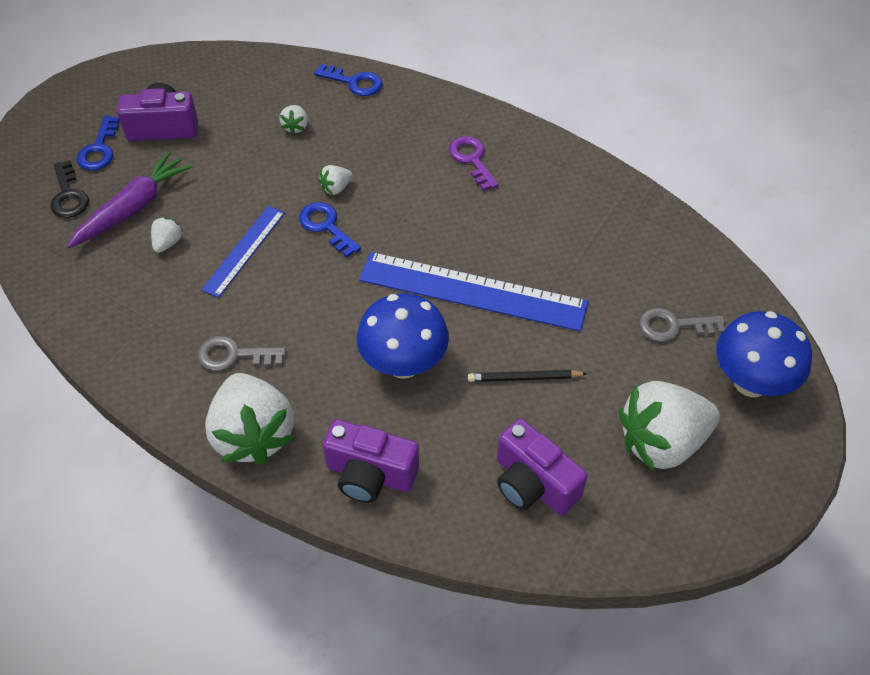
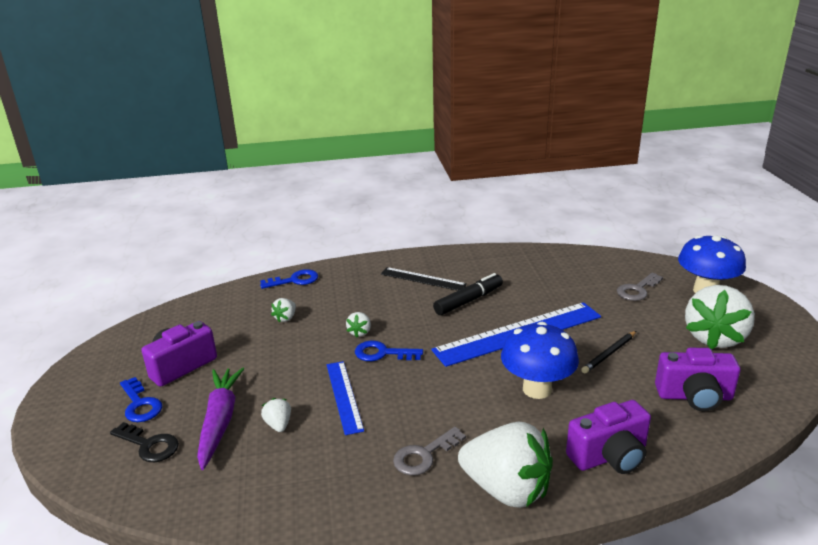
camera: 40 degrees left, 25 degrees down
white strawberry [279,105,308,135] -> white strawberry turned 60 degrees clockwise [271,298,296,323]
purple key [449,136,499,191] -> black ruler [381,267,467,291]
none -> black marker [433,273,503,315]

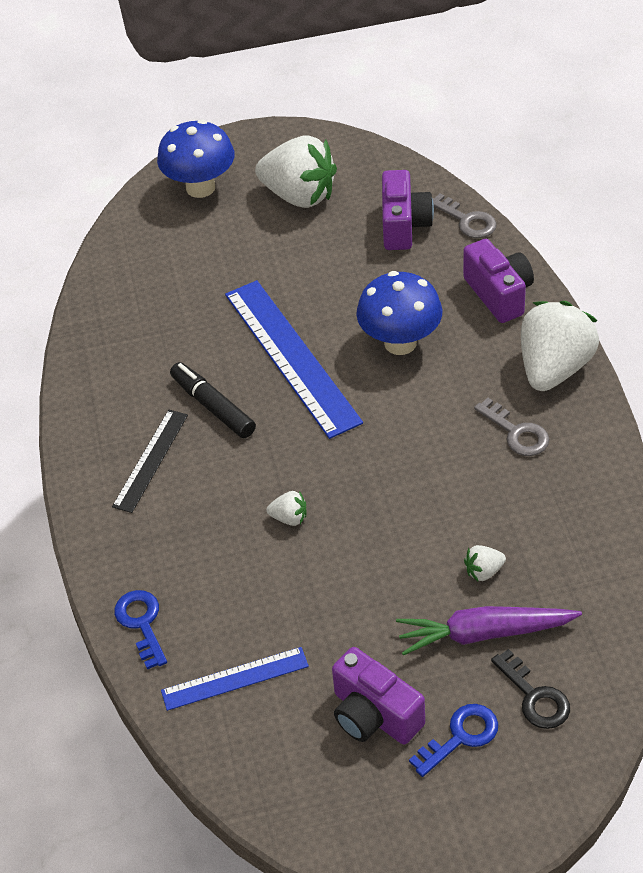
camera: 90 degrees left, 20 degrees up
black key [110,422,179,462] -> black key turned 120 degrees clockwise [491,649,570,729]
white strawberry [271,298,296,323] -> none
blue ruler [327,361,364,435] -> blue ruler moved to [161,647,309,711]
blue key [355,341,423,361] -> none
black pencil [581,331,636,373] -> none
grey key [617,273,663,301] -> grey key moved to [432,194,497,238]

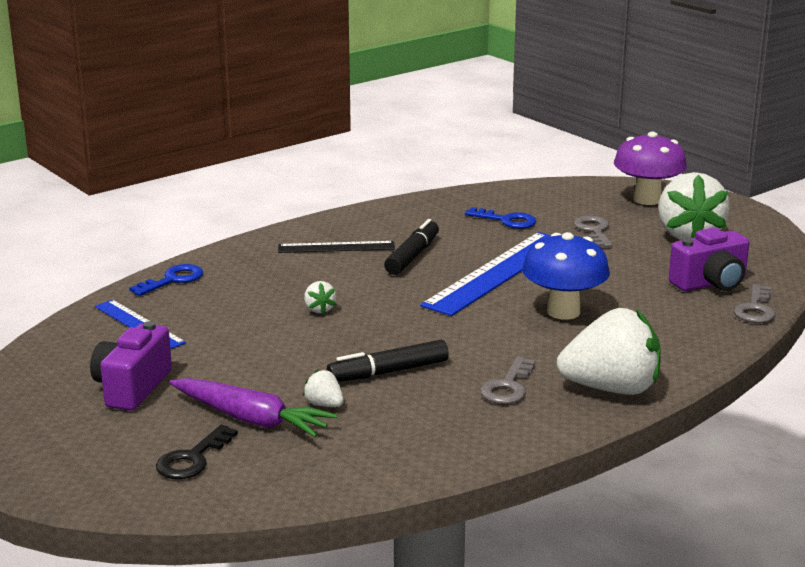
camera: 60 degrees right, 25 degrees down
blue mushroom [157,120,234,198] -> purple mushroom [614,132,687,205]
purple carrot [396,606,582,656] -> purple carrot turned 150 degrees clockwise [169,378,337,437]
blue key [409,704,498,777] -> blue key moved to [465,207,536,229]
purple camera [463,239,534,323] -> none
none -> black marker [327,340,449,382]
none -> grey key [573,216,612,247]

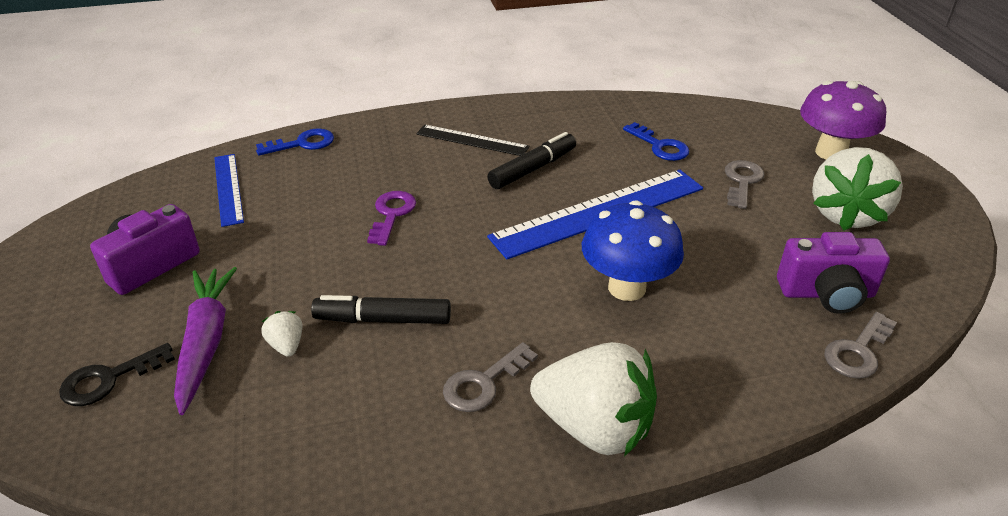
camera: 25 degrees right, 15 degrees up
purple carrot [169,378,337,437] -> purple carrot turned 150 degrees counterclockwise [174,267,237,415]
white strawberry [304,281,336,314] -> purple key [367,191,416,246]

